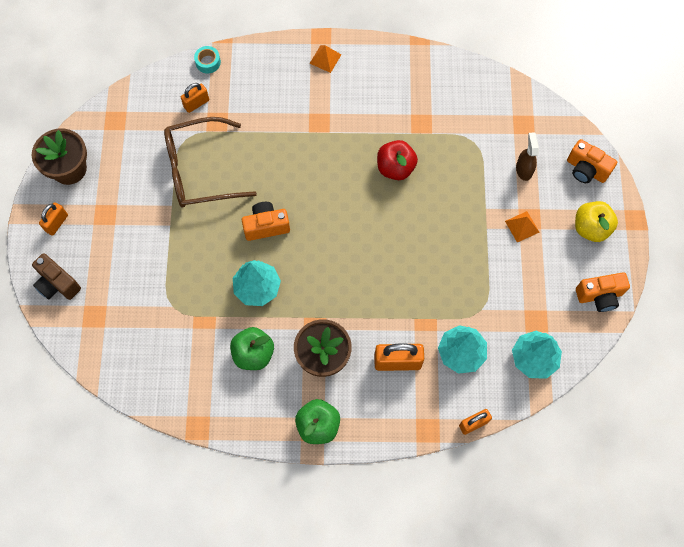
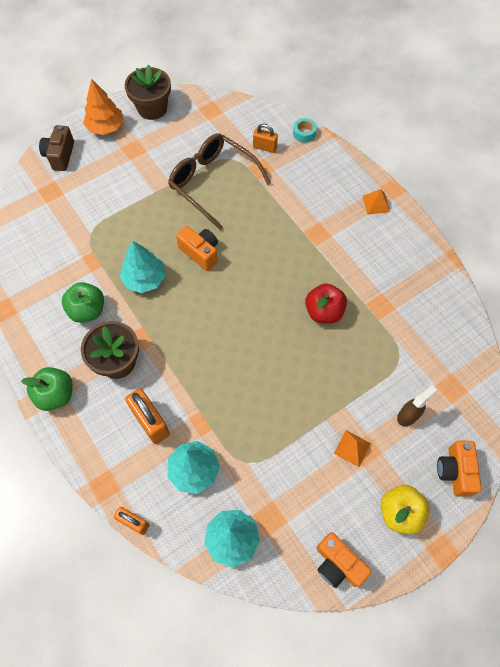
camera: 55 degrees right, 5 degrees down
orange padlock [39,202,68,236] -> orange tree [83,79,124,135]

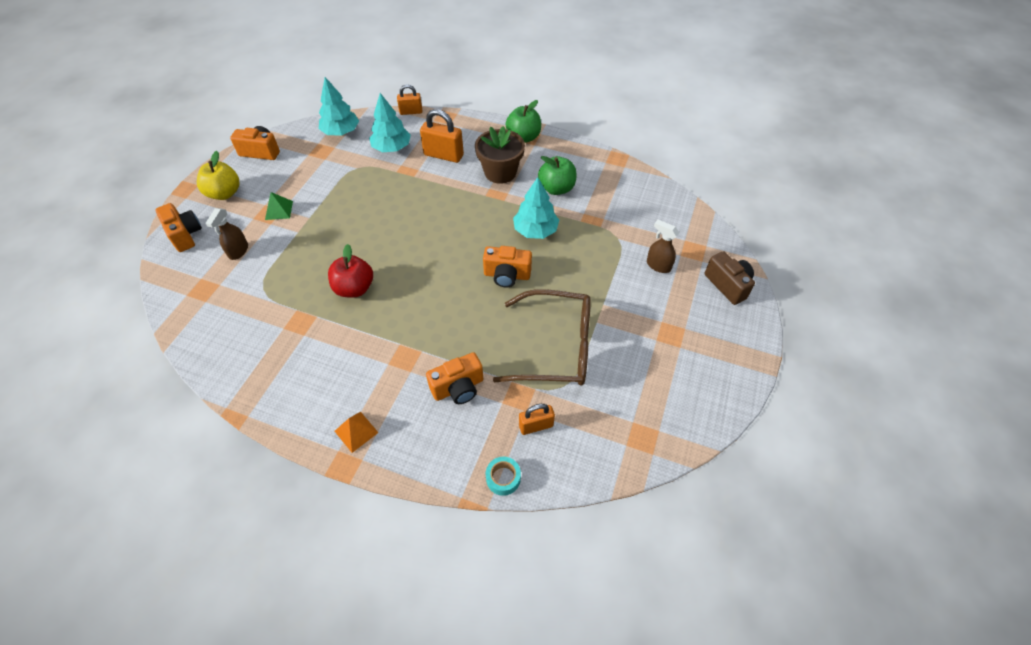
camera: 145 degrees right, 10 degrees down
orange tree [83,79,124,135] -> none
brown flower pot [124,65,171,120] -> none
orange pyramid [334,430,371,467] -> green pyramid [265,192,293,220]
none -> orange camera [426,352,483,404]
none -> brown spray bottle [647,220,679,273]

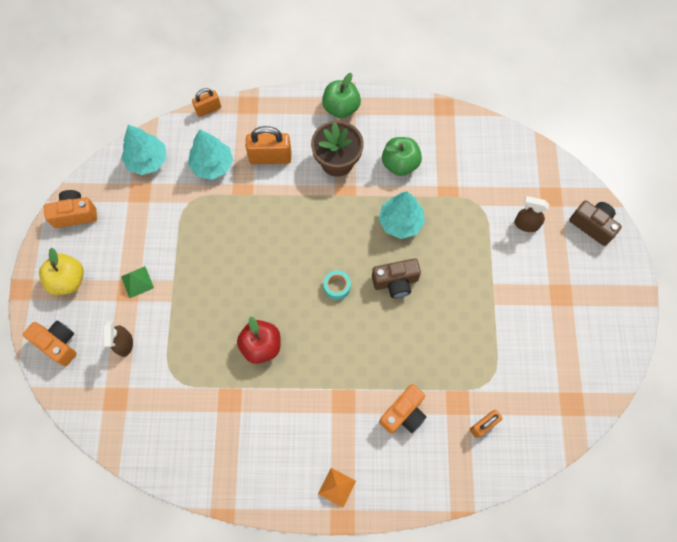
camera: 20 degrees left, 15 degrees up
orange camera [483,246,532,288] -> brown camera [372,258,421,298]
turquoise tape [486,457,521,496] -> turquoise tape moved to [323,270,351,300]
brown glasses [493,289,591,385] -> none

